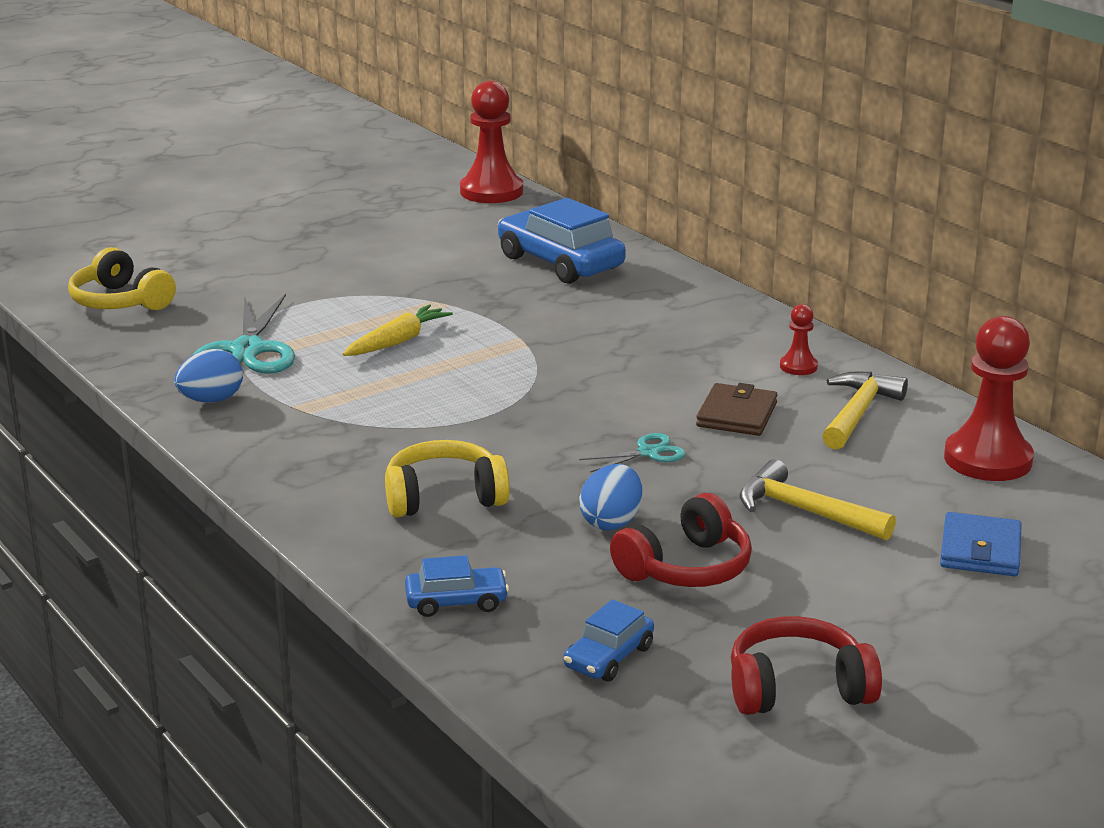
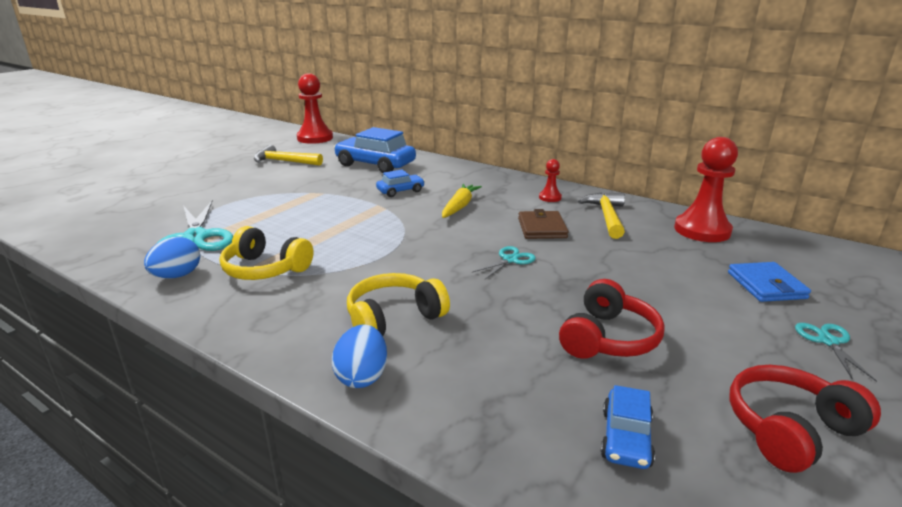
camera: 20 degrees left, 0 degrees up
yellow headphones [68,247,176,310] -> yellow headphones moved to [220,226,313,280]
yellow carrot [343,304,453,356] -> yellow carrot moved to [442,184,482,218]
blue car [405,555,509,617] -> blue car moved to [376,170,425,197]
blue egg [579,464,642,531] -> blue egg moved to [332,324,387,388]
yellow hammer [739,459,896,541] -> yellow hammer moved to [254,145,323,166]
none -> turquoise scissors [795,323,877,382]

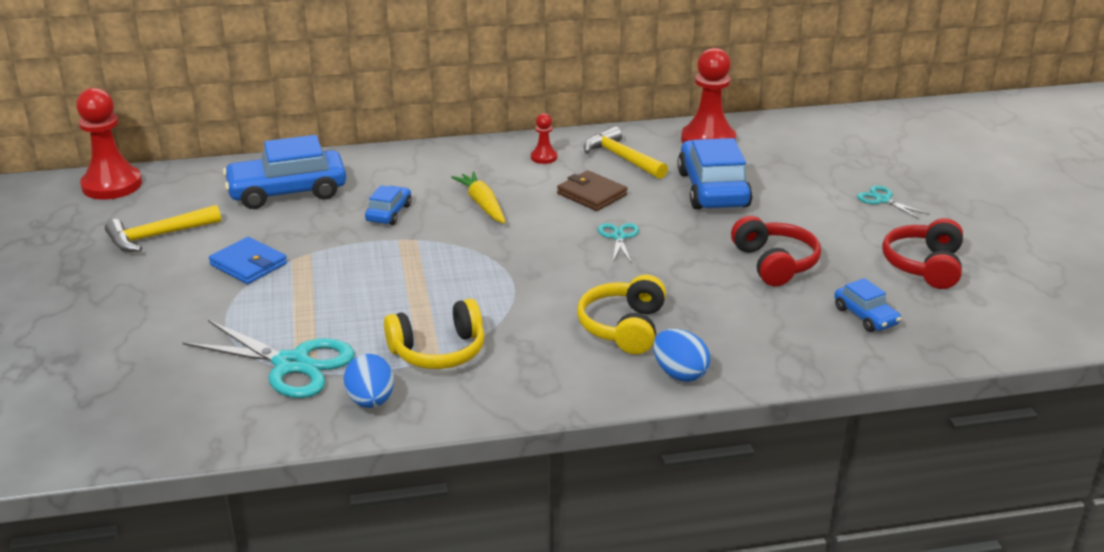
camera: 45 degrees left, 5 degrees up
blue wallet [728,262,811,302] -> blue wallet moved to [209,237,287,284]
none -> blue car [677,138,753,209]

